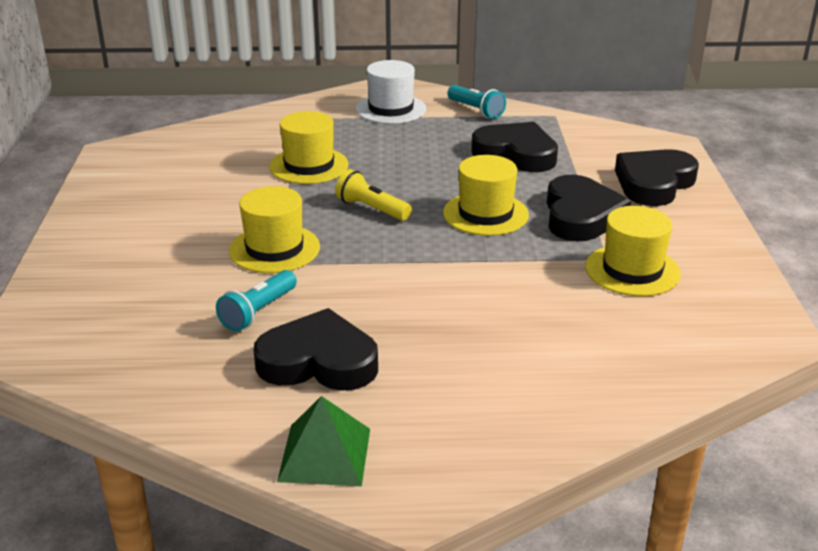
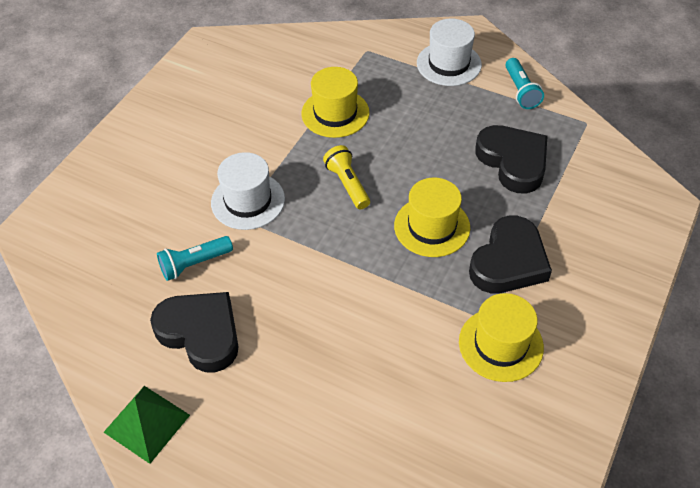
camera: 30 degrees right, 20 degrees up
yellow hat [229,186,320,273] -> white hat [211,152,285,230]
black heart [615,149,699,206] -> none

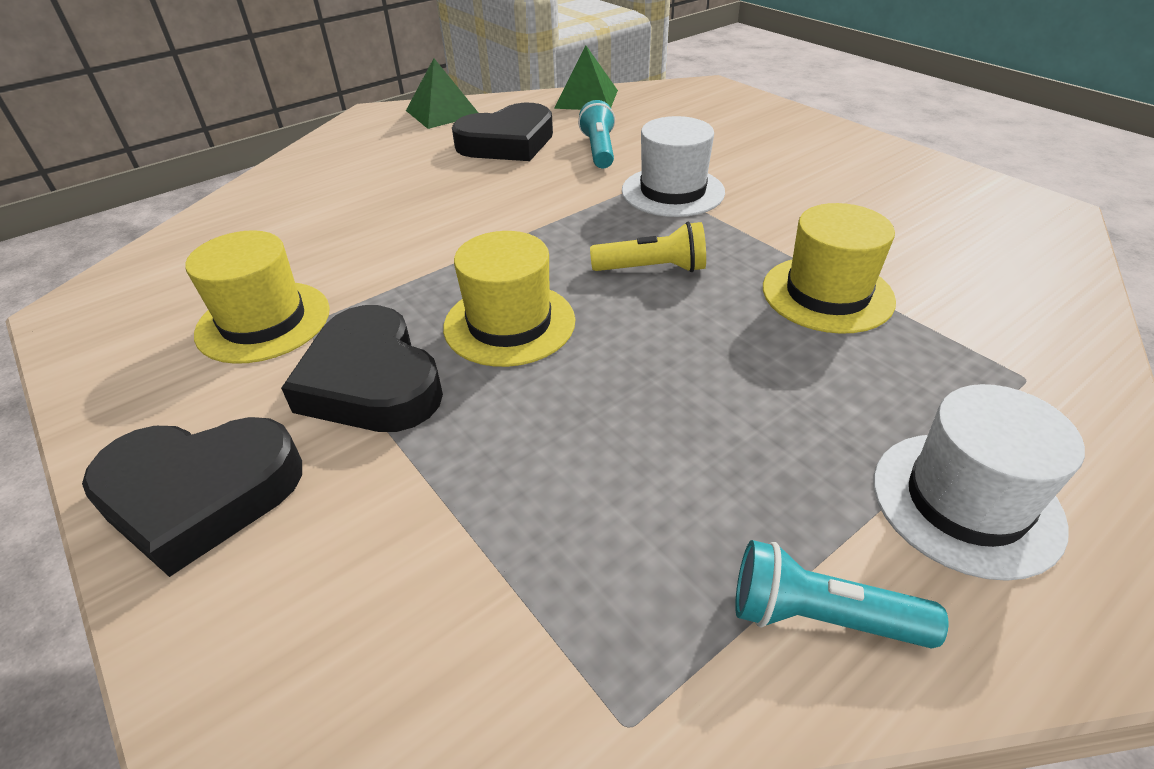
camera: 115 degrees right, 10 degrees down
black heart [475,125,547,193] -> black heart moved to [82,417,302,577]
none -> green pyramid [554,45,618,110]

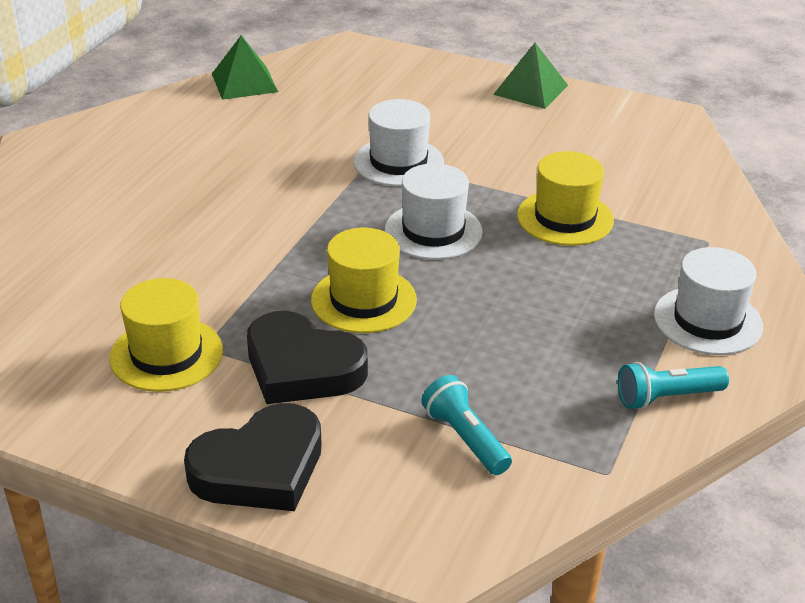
camera: 30 degrees left, 5 degrees down
green pyramid [406,58,478,129] -> green pyramid moved to [493,43,568,109]
black heart [452,103,553,161] -> none
turquoise flashlight [578,100,615,168] -> turquoise flashlight moved to [421,375,512,475]
yellow flashlight [590,222,706,272] -> white hat [385,163,483,260]

